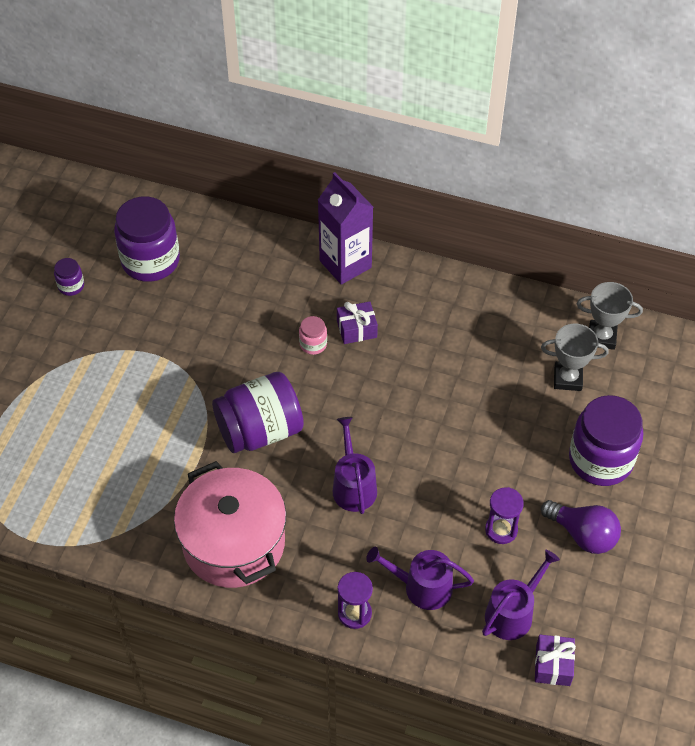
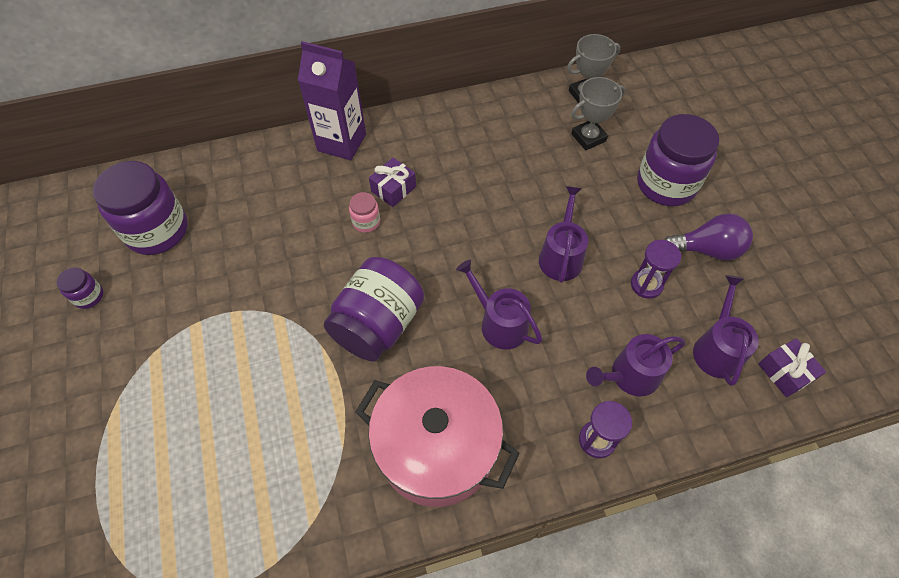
camera: 35 degrees left, 5 degrees up
none -> purple watering can [539,186,588,283]

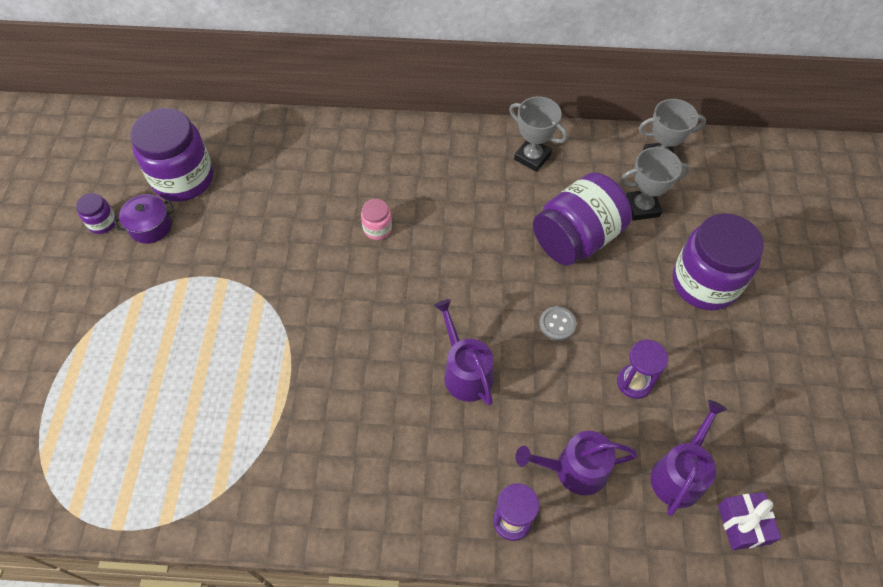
camera: 20 degrees right, 0 degrees up
purple carton [298,41,366,160] -> none
purple jar [324,257,424,362] -> purple jar moved to [533,172,632,266]
pink pot [355,366,520,507] -> none
purple gift [369,158,416,207] -> none
purple watering can [539,186,588,283] -> grey button [540,306,576,341]
purple light bulb [664,213,753,261] -> none
none -> purple pot [114,194,174,244]
none -> grey trophy [509,96,567,172]

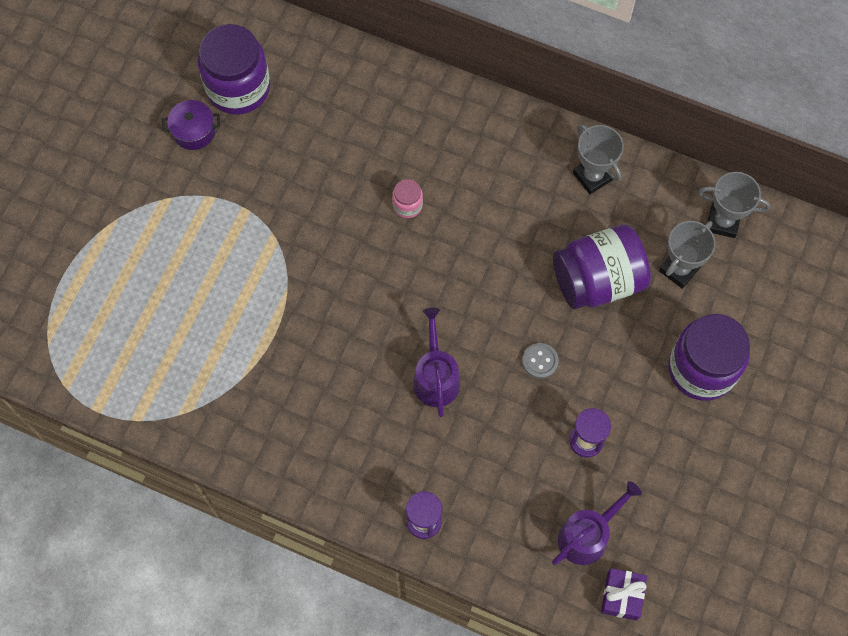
camera: 20 degrees right, 10 degrees up
purple jar [76,193,117,234] -> none
purple watering can [516,431,638,495] -> none
grey trophy [620,147,690,221] -> grey trophy turned 60 degrees counterclockwise [659,221,716,289]

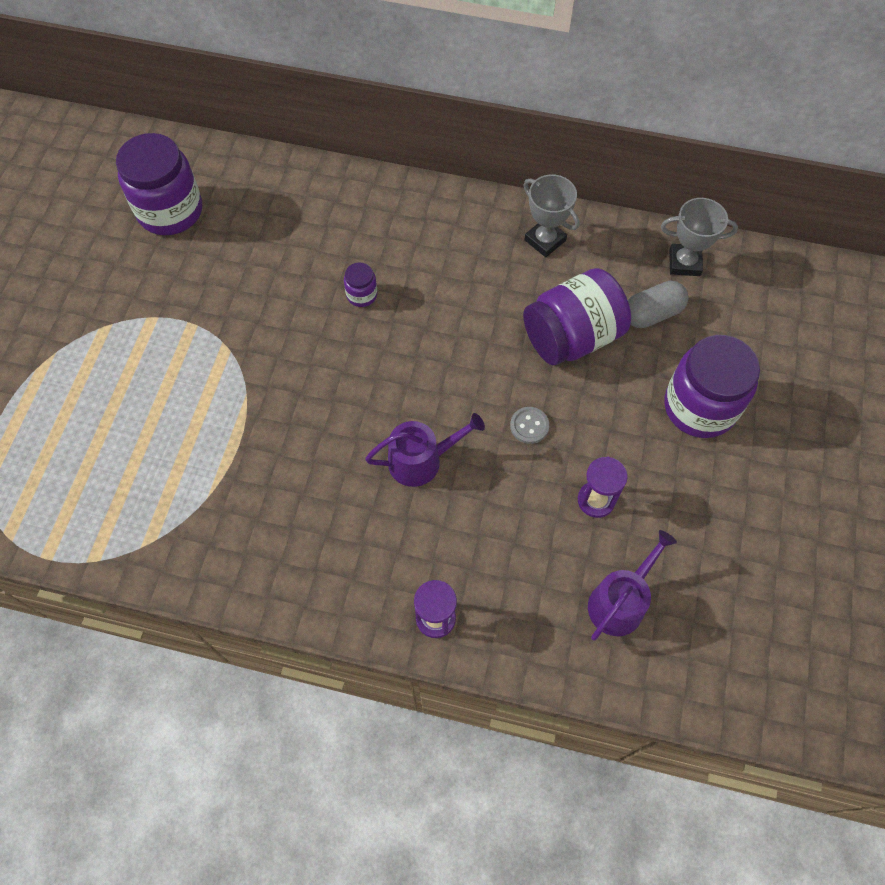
camera: 10 degrees left, 5 degrees down
purple pot [162,100,220,150] -> none
pink jar [392,179,423,218] -> purple jar [344,263,377,307]
purple watering can [413,308,460,417] -> purple watering can turned 90 degrees clockwise [365,413,485,487]
purple gift [601,568,647,621] -> none
grey trophy [659,221,716,289] -> grey capsule [628,281,688,328]

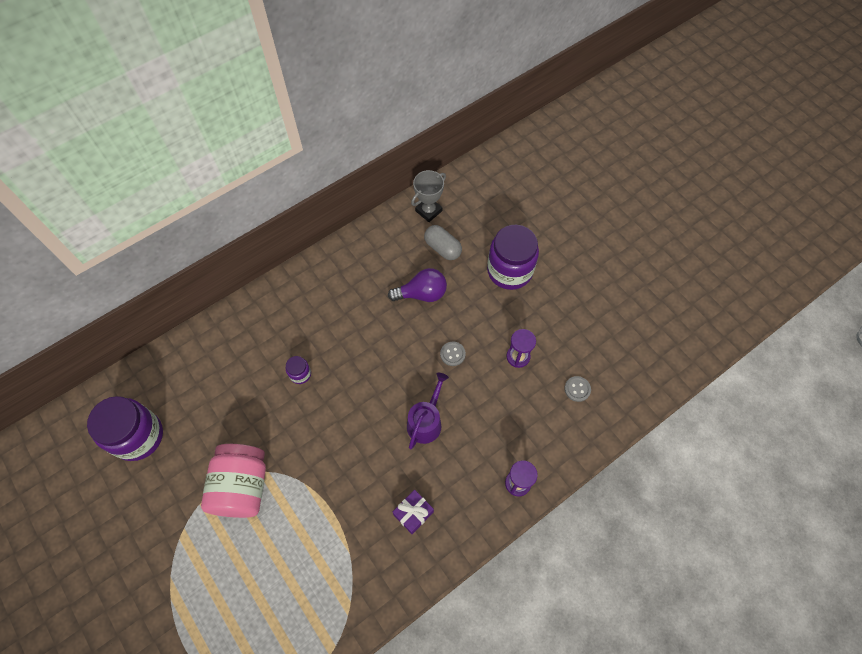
camera: 50 degrees left, 0 degrees up
purple jar [523,268,631,365] -> purple light bulb [388,268,447,302]
grey trophy [524,175,579,257] -> none
purple watering can [588,530,677,641] -> grey button [565,376,591,402]
grey capsule [628,281,688,328] -> grey capsule turned 60 degrees counterclockwise [424,225,462,260]
none -> pink jar [201,444,266,518]
none -> purple gift [393,490,434,534]

